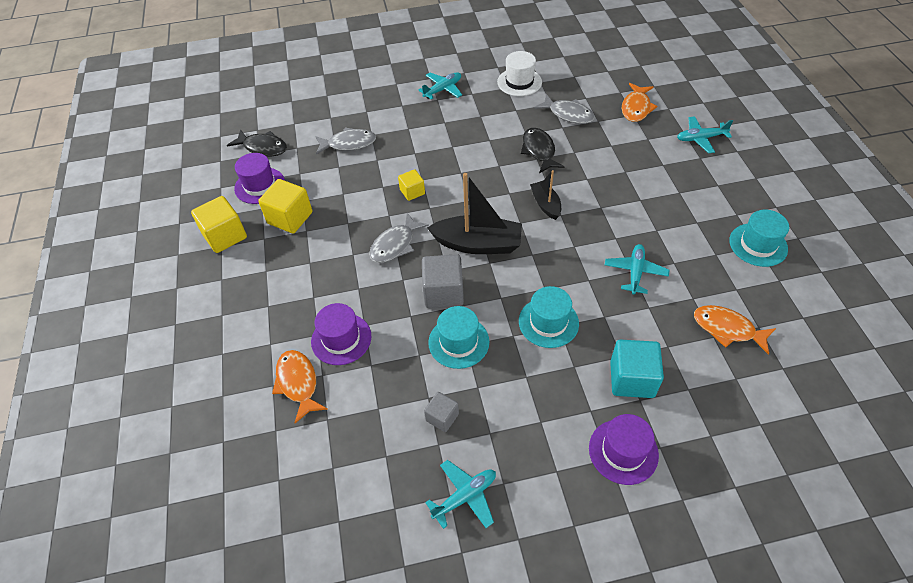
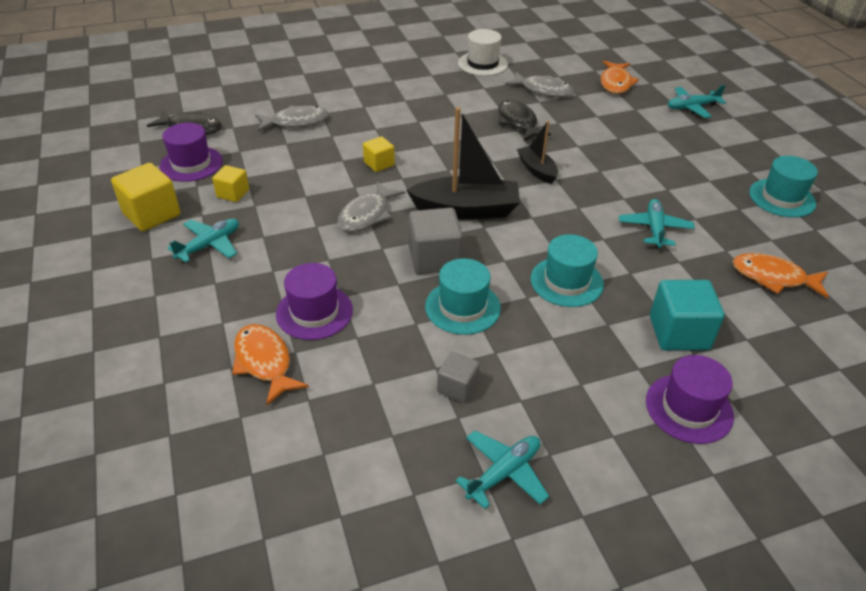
camera: 10 degrees left, 10 degrees down
yellow cube [258,179,312,233] -> yellow cube [212,165,249,202], size x0.58
turquoise plane [418,72,462,99] -> turquoise plane moved to [167,219,239,263]

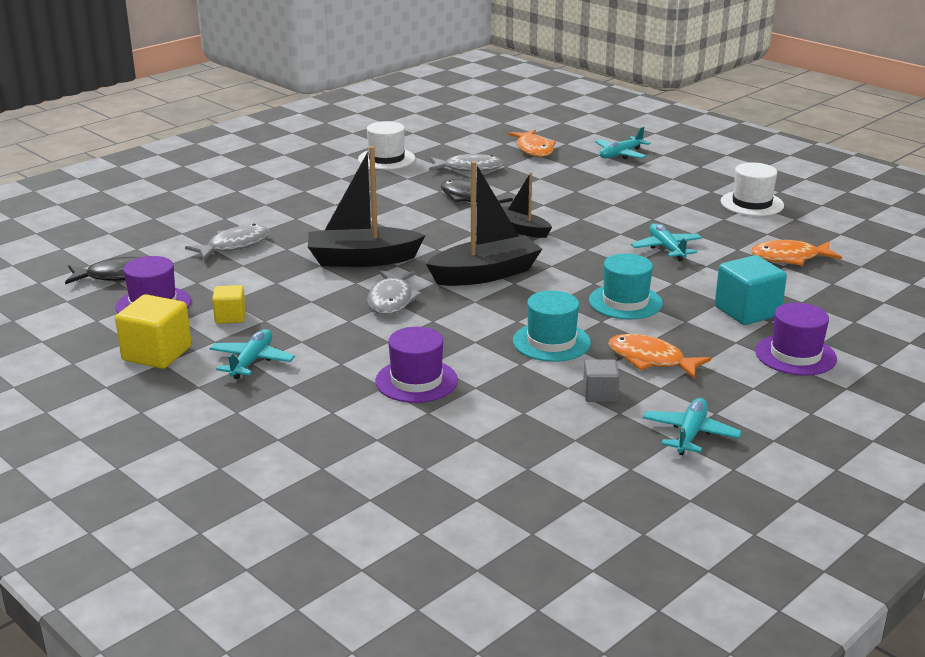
camera: 25 degrees left, 15 degrees down
orange fish [232,324,309,405] -> orange fish moved to [608,334,711,379]
yellow cube [363,136,395,172] -> black boat [308,146,425,267]
grey cube [409,207,463,274] -> none
turquoise hat [749,156,818,218] -> white hat [721,162,784,216]

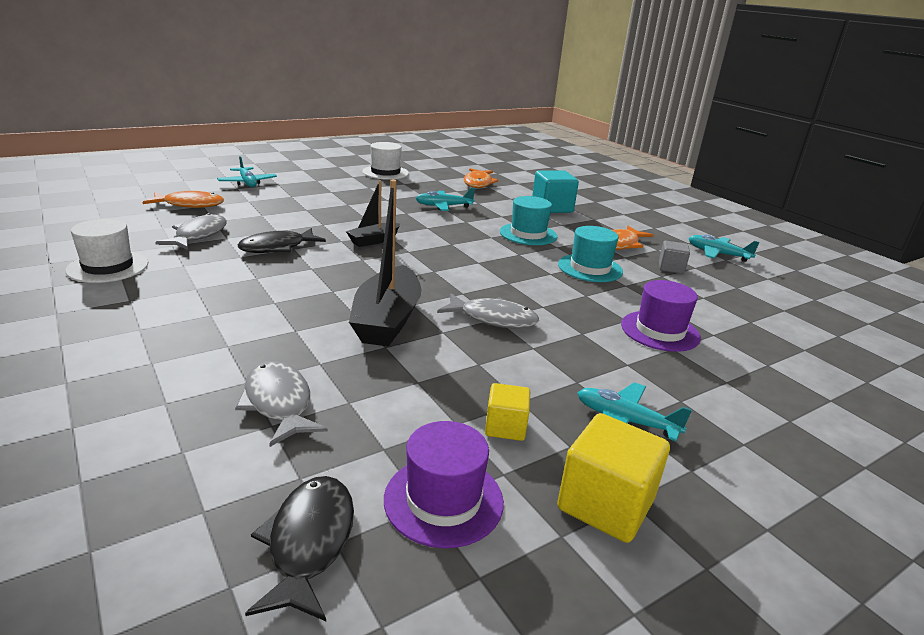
camera: 80 degrees left, 0 degrees up
black boat [426,161,542,286] -> none
purple hat [755,303,837,376] -> none

